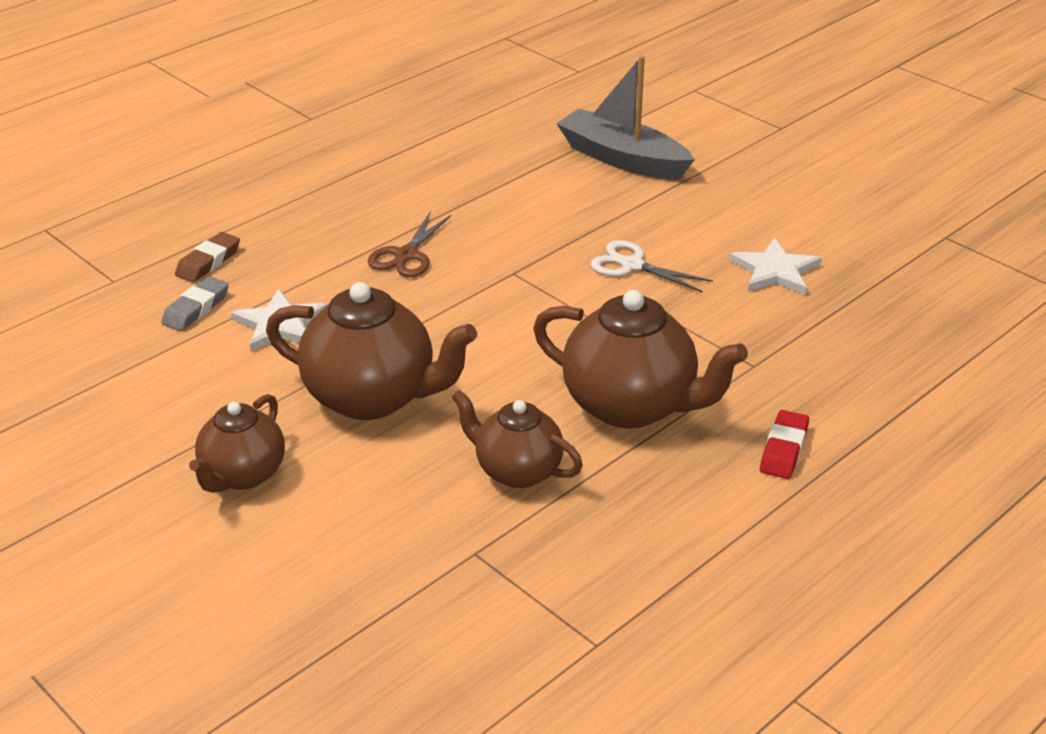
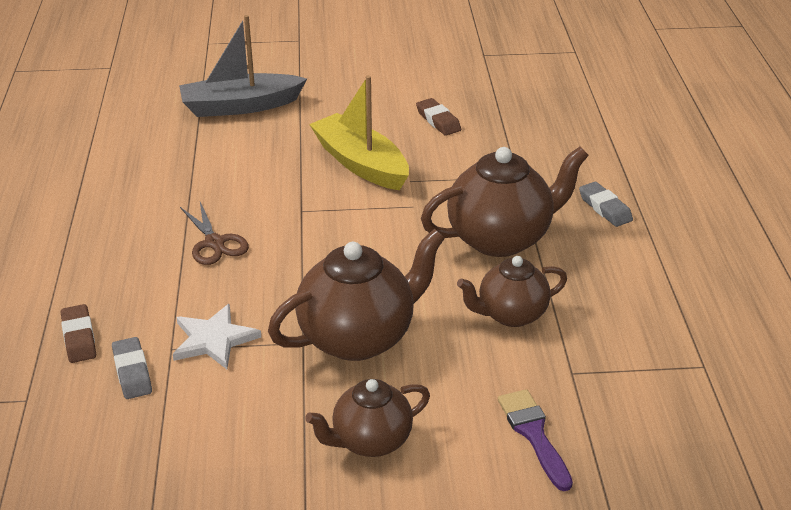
camera: 50 degrees left, 0 degrees up
brown teapot [189,394,285,493] -> brown teapot turned 90 degrees clockwise [305,379,430,457]
white scissors [590,240,713,293] -> yellow boat [309,75,409,190]
white star [729,238,821,295] -> brown eraser [416,98,461,136]
red eraser [760,410,809,479] -> grey eraser [579,182,633,227]
none -> purple brush [498,389,573,491]

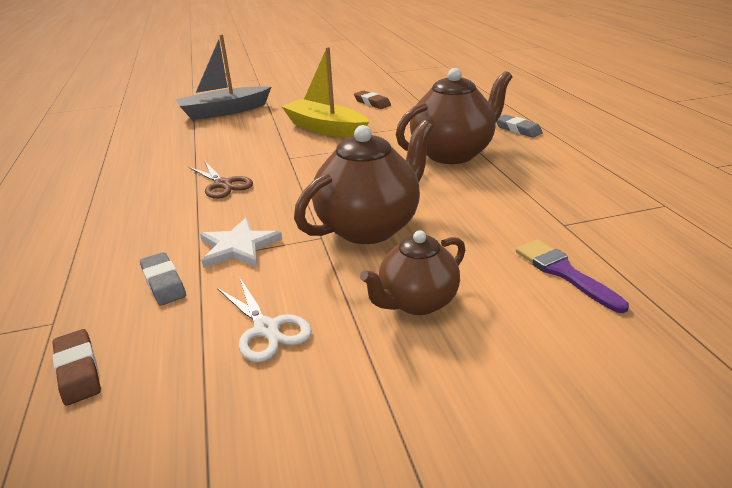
camera: 10 degrees left, 5 degrees down
brown eraser [61,304,96,363] -> brown eraser moved to [52,329,101,406]
brown teapot [457,256,567,327] -> none
none -> white scissors [217,278,312,362]

